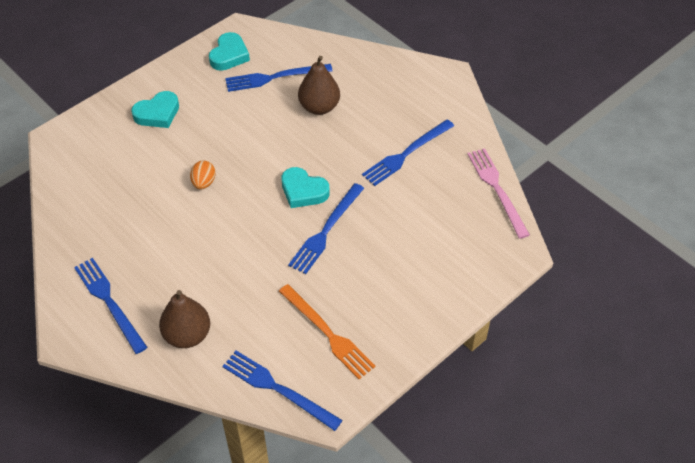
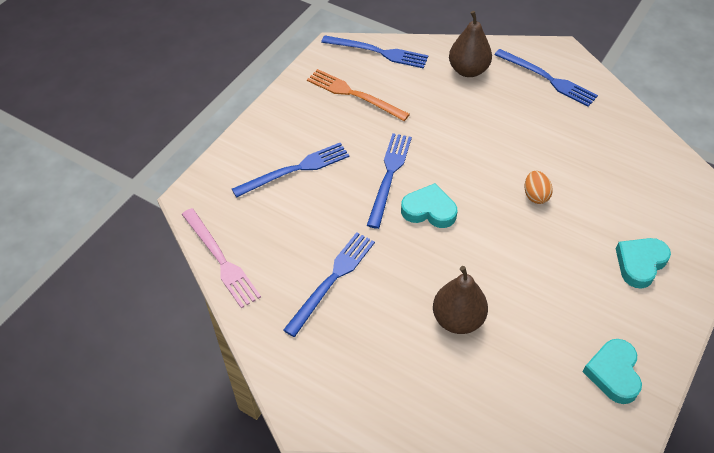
camera: 165 degrees right, 0 degrees up
blue fork [225,64,333,92] -> blue fork moved to [232,143,350,198]

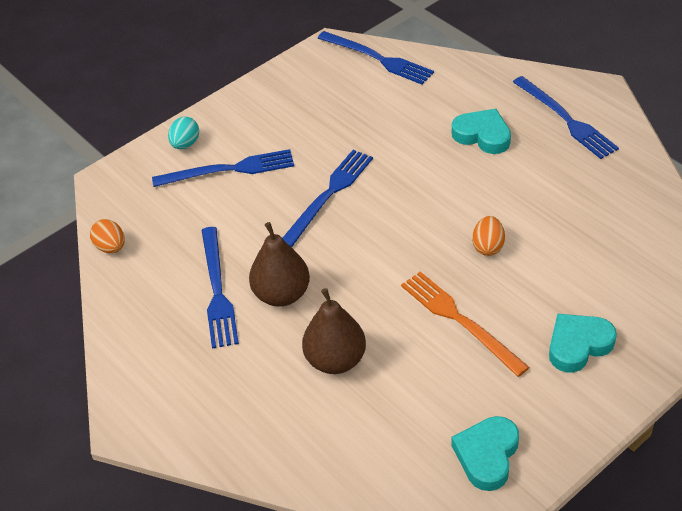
camera: 20 degrees right, 5 degrees down
pink fork [182,208,261,308] -> orange egg [90,219,125,253]
blue fork [283,232,375,337] -> blue fork turned 120 degrees clockwise [202,227,239,349]
orange fork [307,69,410,121] -> orange fork moved to [401,271,530,377]
turquoise heart [401,183,457,228] -> turquoise heart moved to [452,109,511,154]
brown pear [449,11,492,77] -> brown pear moved to [249,222,310,307]
none -> turquoise egg [168,117,199,149]

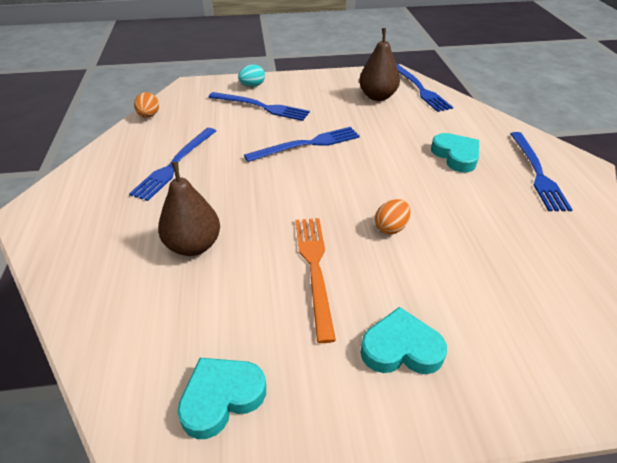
camera: 30 degrees right, 5 degrees down
brown pear [249,222,310,307] -> brown pear moved to [359,28,400,101]

